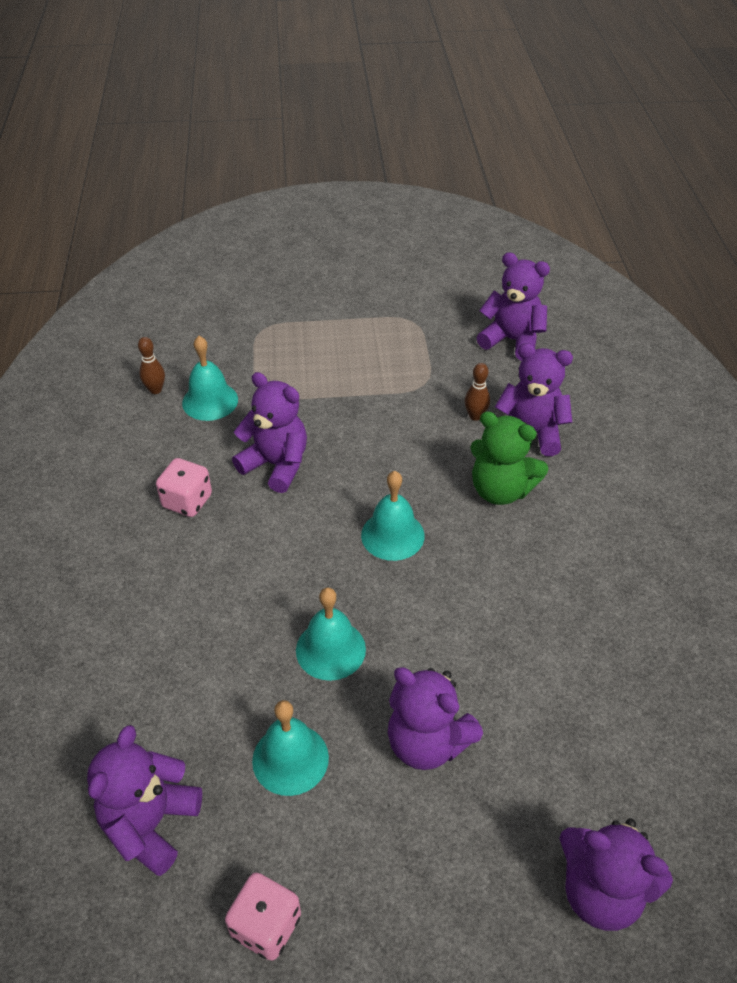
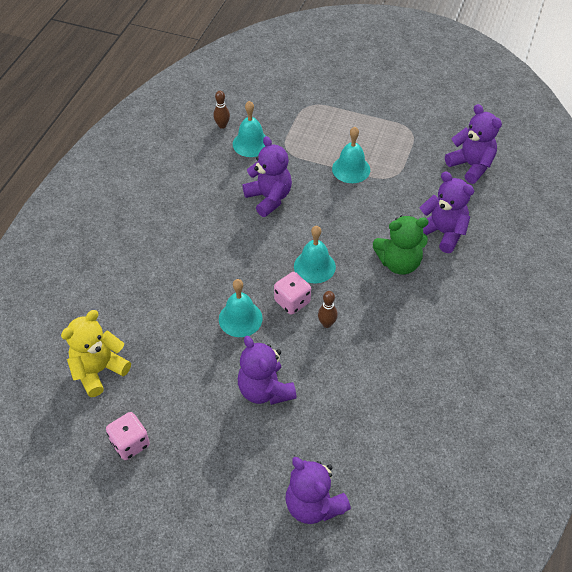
camera: 25 degrees right, 5 degrees up
purple teddy bear [87,725,202,876] -> yellow teddy bear [61,310,131,397]
pink dice [156,458,212,517] -> pink dice moved to [274,272,311,315]
turquoise bell [252,700,329,796] -> turquoise bell moved to [332,127,370,183]
brown bowling pin [464,363,490,421] -> brown bowling pin moved to [318,291,338,328]
green teddy bear [470,411,548,505] -> green teddy bear turned 60 degrees counterclockwise [373,215,429,274]

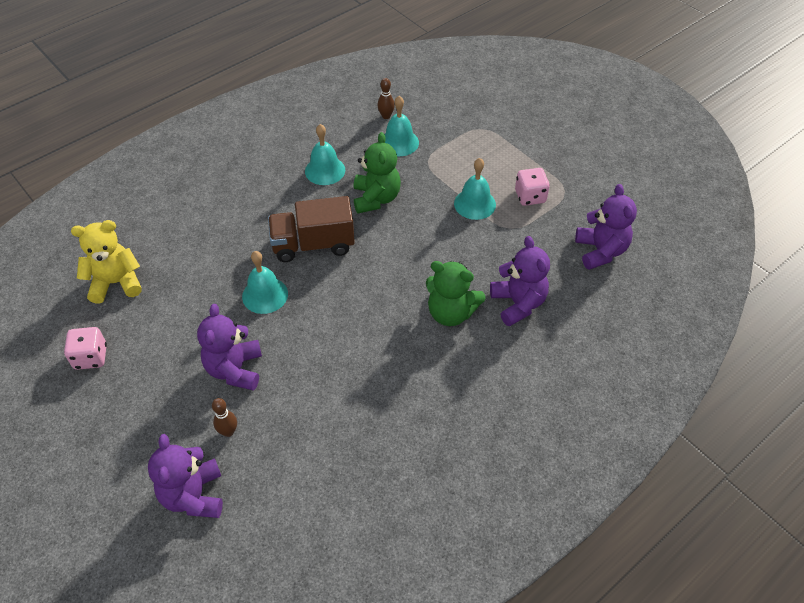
camera: 30 degrees right, 0 degrees up
purple teddy bear [243,136,292,217] -> green teddy bear [354,132,401,213]
pink dice [274,272,311,315] -> pink dice moved to [515,168,550,206]
turquoise bell [294,226,336,283] -> turquoise bell moved to [305,124,345,185]
brown bowling pin [318,291,338,328] -> brown bowling pin moved to [212,398,237,437]
none -> brown truck [268,196,355,262]

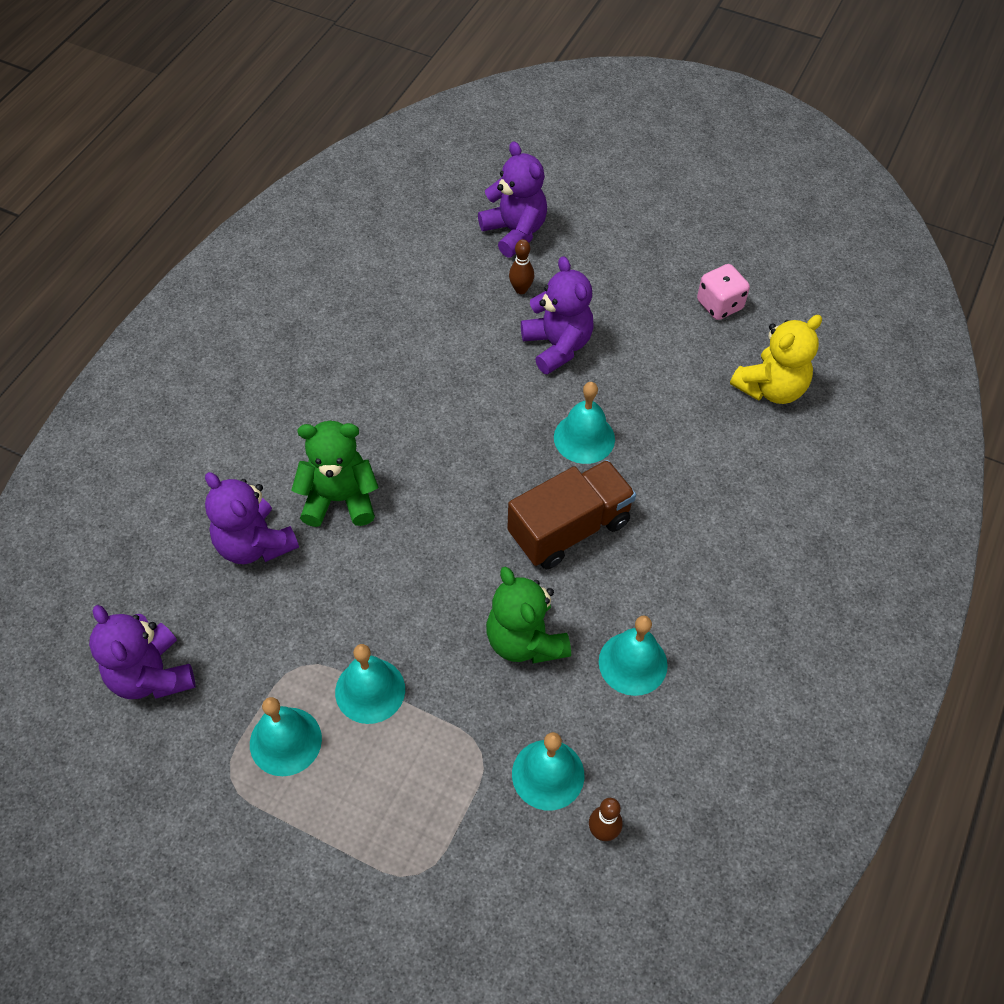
camera: 155 degrees right, 5 degrees up
pink dice [515,168,550,206] -> turquoise bell [250,697,322,776]

